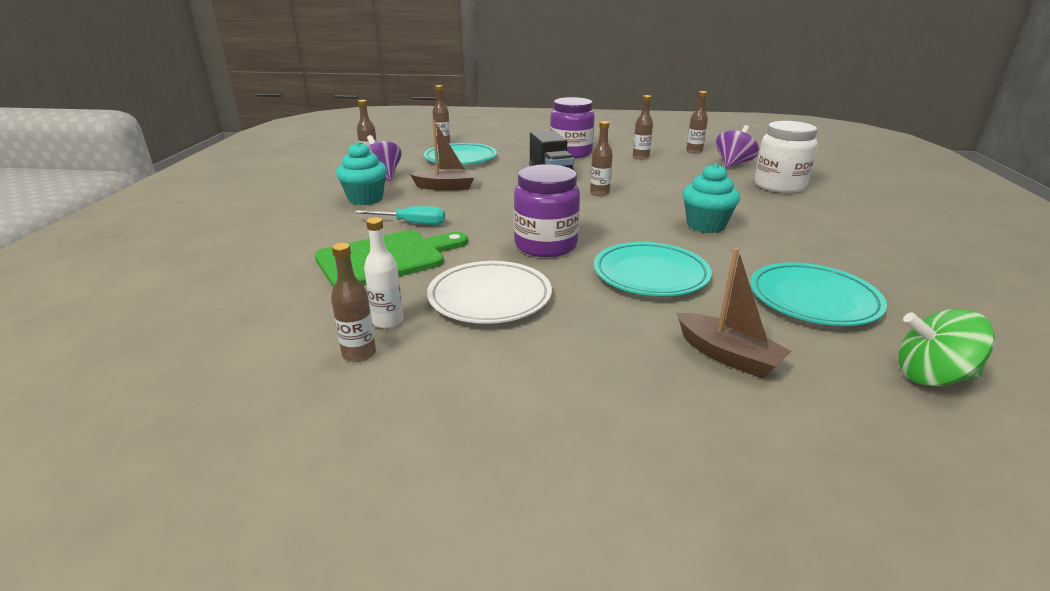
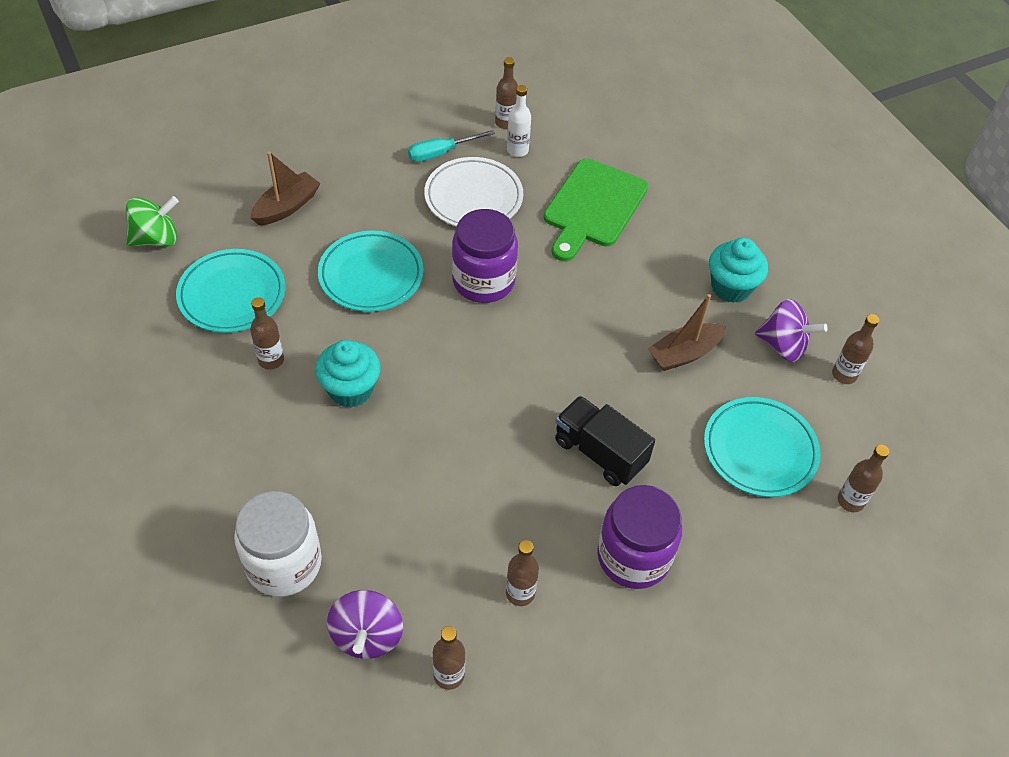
camera: 145 degrees right, 25 degrees up
turquoise screwdriver [354,206,445,225] -> turquoise screwdriver moved to [408,130,495,162]
brown bottle [590,121,613,196] -> brown bottle moved to [250,297,284,370]
brown boat [677,248,792,378] -> brown boat turned 120 degrees clockwise [250,152,321,225]

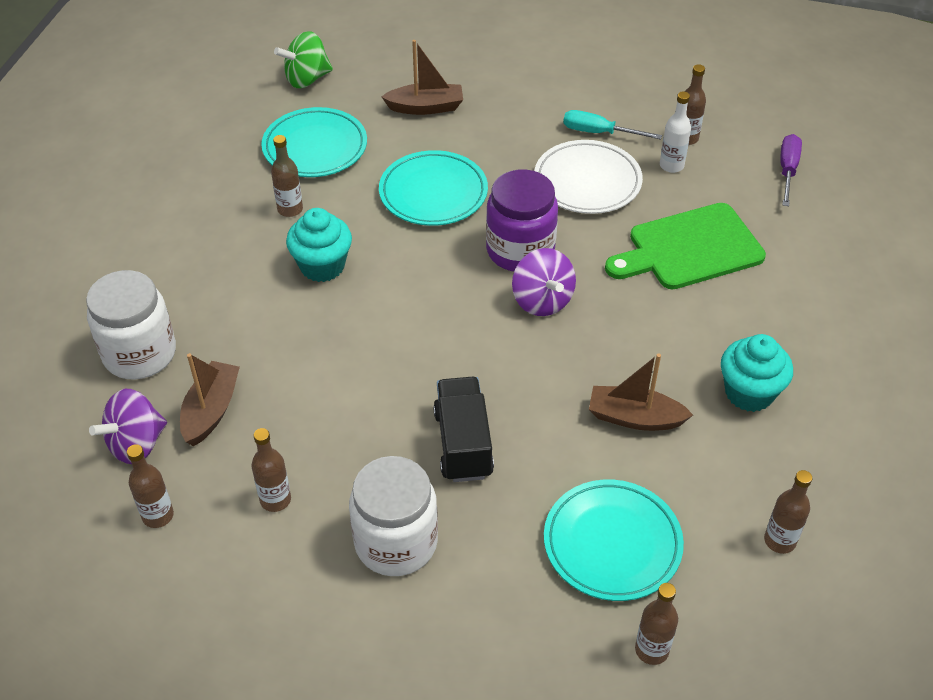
camera: 45 degrees right, 5 degrees down
green spinning top [126,196,179,247] -> green spinning top turned 135 degrees clockwise [274,31,333,88]
purple jar [597,485,682,589] -> white jar [349,456,438,576]
purple spinning top [755,299,828,362] -> purple spinning top moved to [512,248,576,316]
none -> brown boat [180,353,240,446]
none -> purple screwdriver [780,134,802,206]

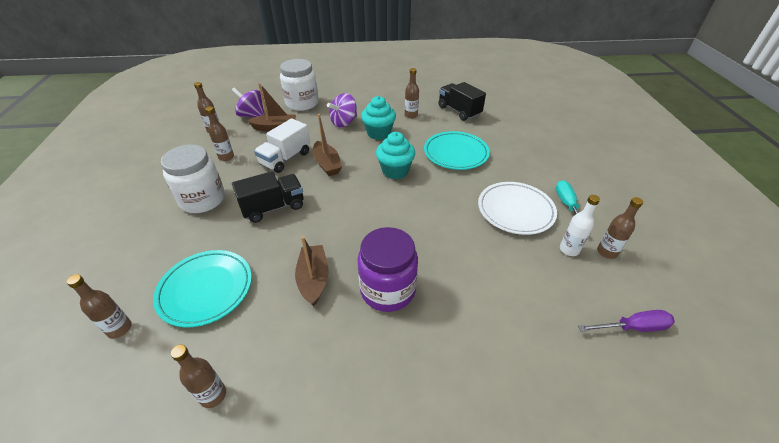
camera: 70 degrees right, 5 degrees down
turquoise plate [261,107,367,177] -> black truck [438,82,486,121]
green spinning top [274,31,333,88] -> none
brown boat [381,40,463,115] -> brown boat moved to [313,114,342,176]
purple jar [486,169,558,272] -> purple jar moved to [357,227,418,312]
purple spinning top [512,248,576,316] -> purple spinning top moved to [327,93,357,128]
green cutting board [605,203,766,289] -> none
turquoise cupcake [721,334,793,412] -> turquoise cupcake moved to [376,132,415,179]
none -> white truck [254,118,310,173]

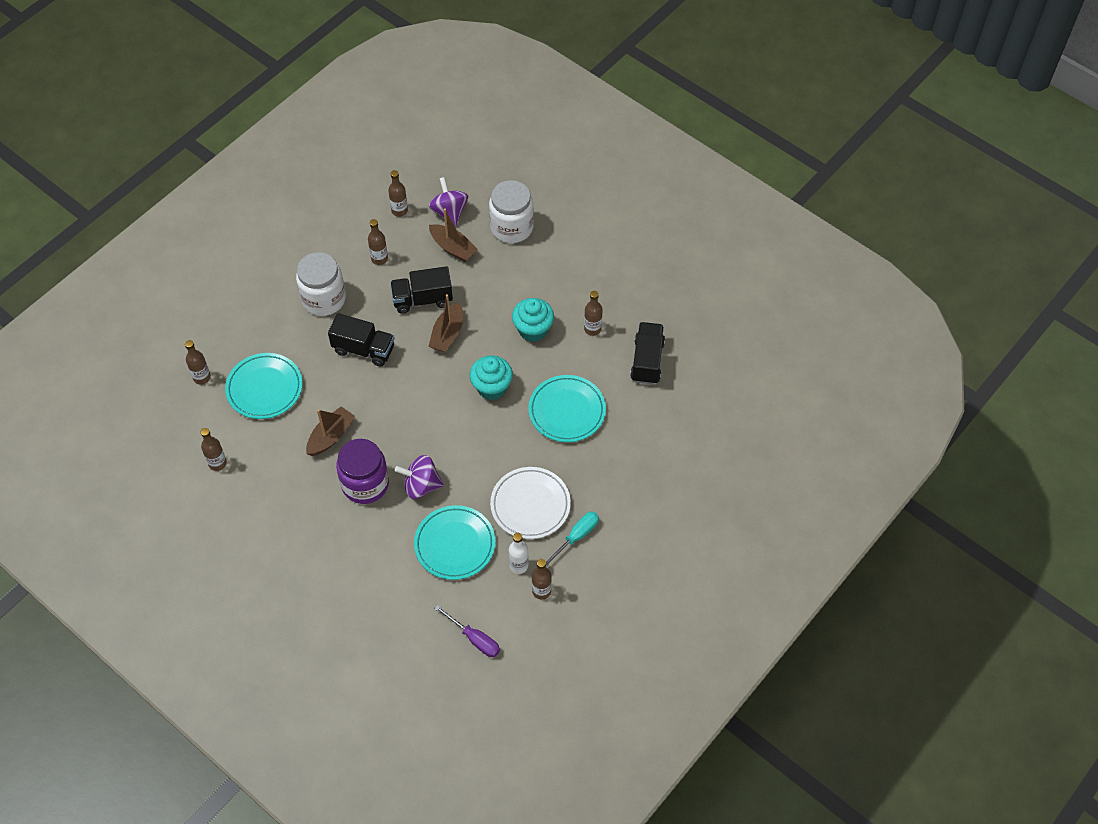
camera: 45 degrees right, 15 degrees up
white truck [254,118,310,173] -> black truck [390,266,453,314]
purple spinning top [327,93,357,128] -> purple spinning top moved to [395,455,444,499]
none -> turquoise plate [414,505,496,580]

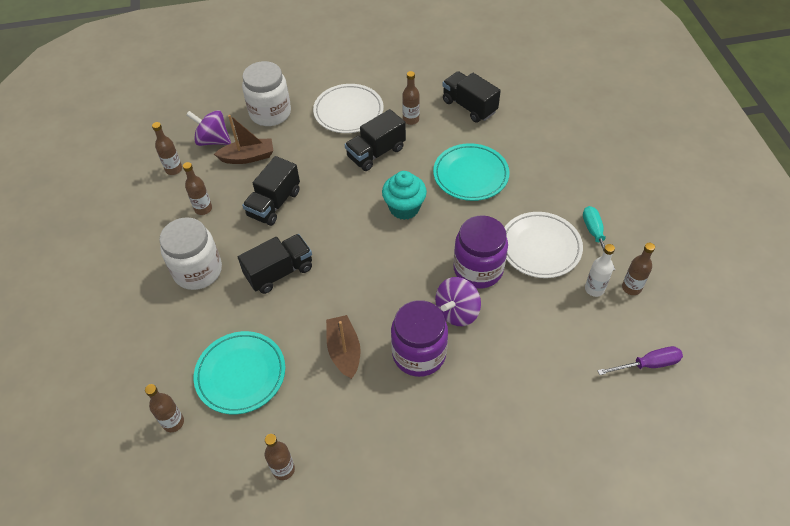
camera: 50 degrees left, 5 degrees down
turquoise plate [414,505,496,580] -> none
brown boat [429,294,463,352] -> none
turquoise cupcake [512,298,554,342] -> black truck [345,109,406,171]
none -> white plate [313,84,384,133]
none -> purple jar [453,215,508,288]

